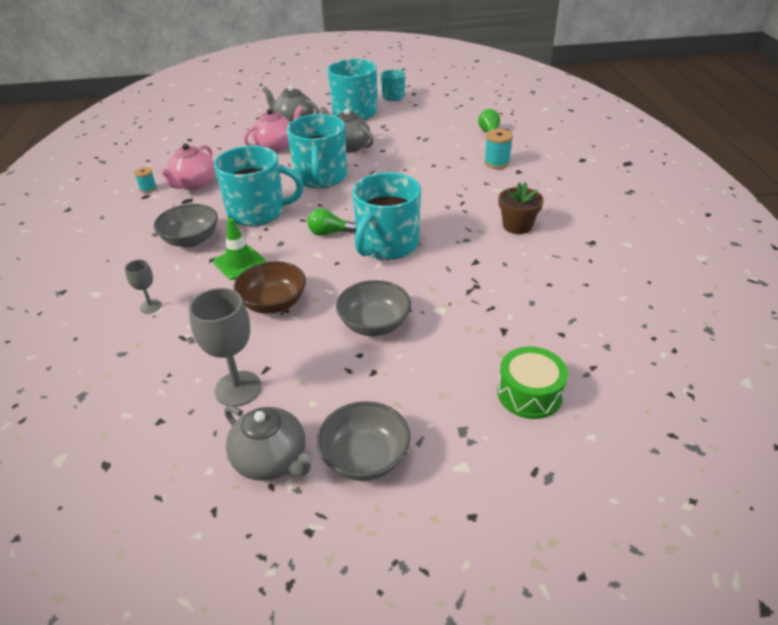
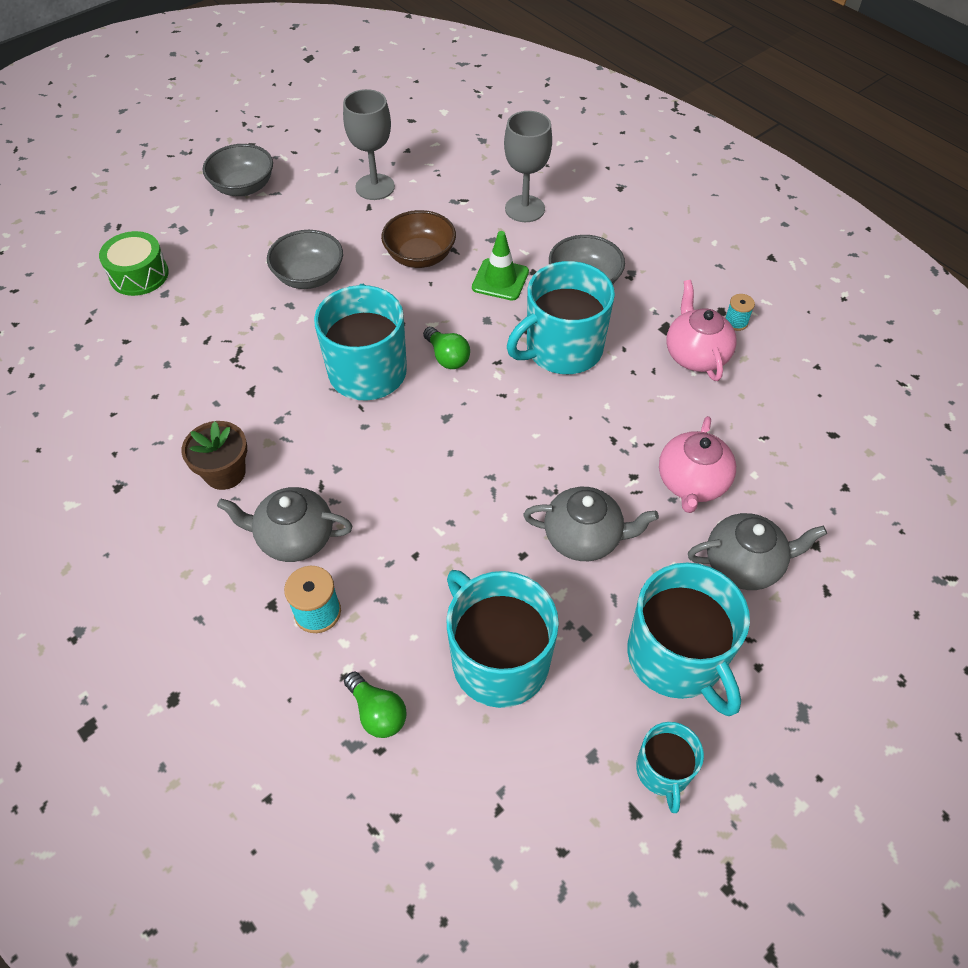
camera: 145 degrees right, 15 degrees up
grey goblet [125,260,162,314] -> grey goblet [504,111,552,222], size x1.90
grey teapot [224,405,315,481] -> grey teapot moved to [217,487,352,562]
turquoise mug [287,114,347,188] -> turquoise mug moved to [446,570,559,708]
green light bulb [307,208,356,236] -> green light bulb turned 90 degrees clockwise [423,327,470,369]

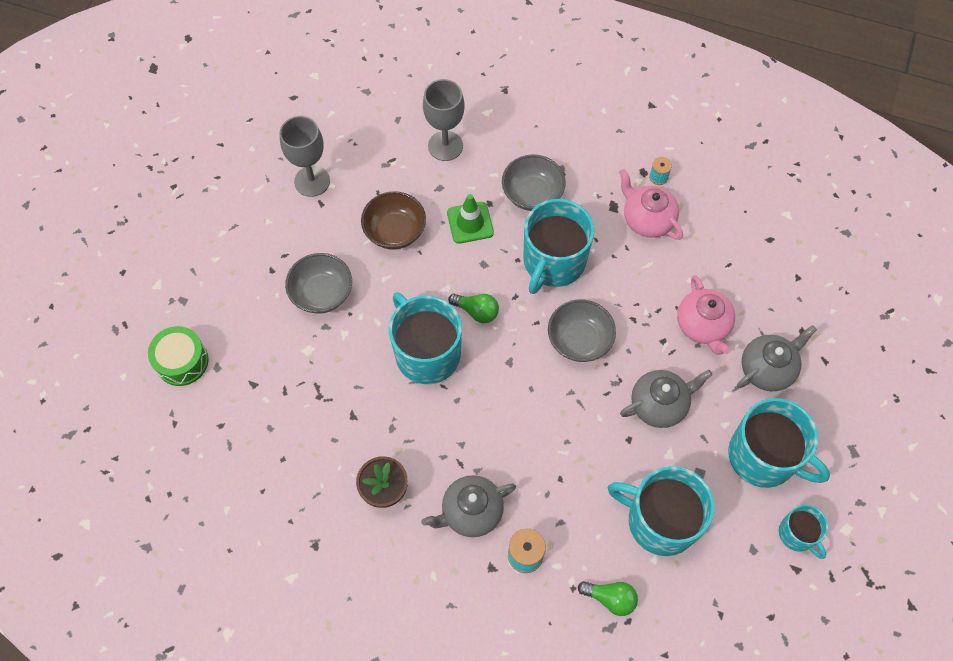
camera: 30 degrees left, 10 degrees up
grey bowl [203,144,273,196] -> grey bowl moved to [548,299,616,362]

